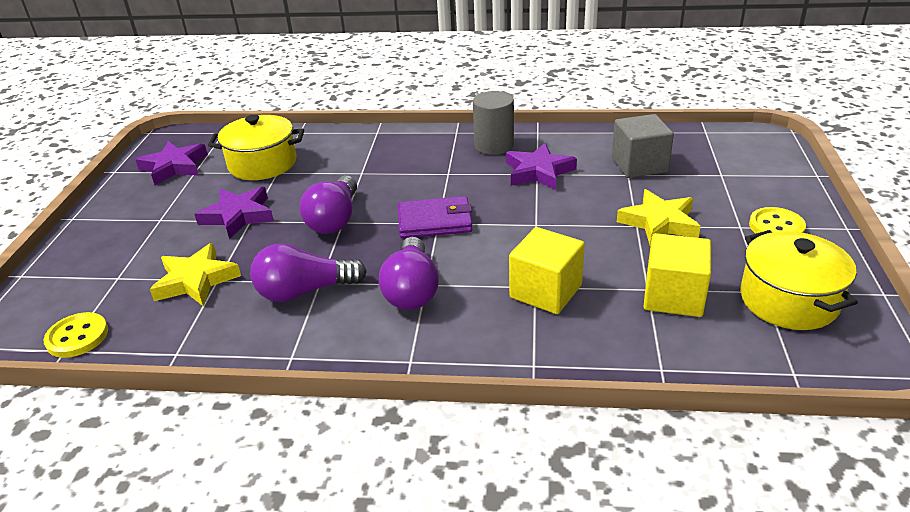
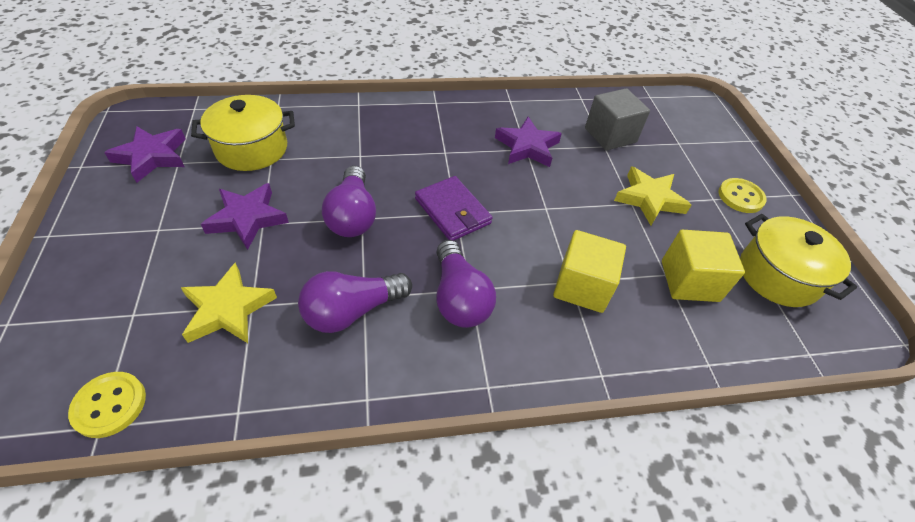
camera: 20 degrees left, 15 degrees up
purple wallet [398,196,473,238] -> purple wallet turned 75 degrees clockwise [415,176,493,241]
grey cylinder [473,91,514,155] -> none

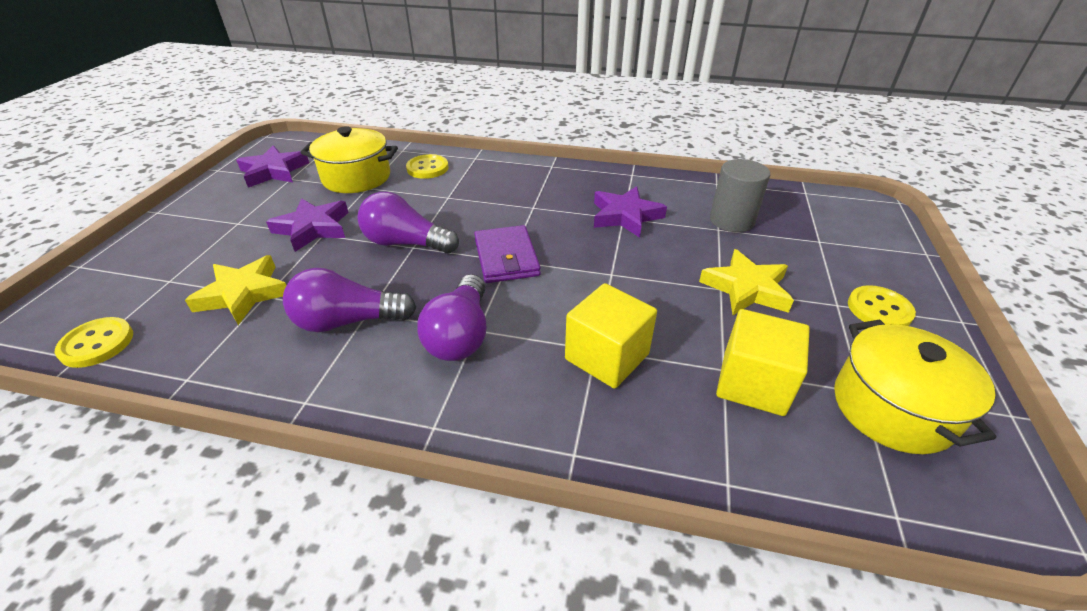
camera: 25 degrees right, 10 degrees down
purple light bulb [322,166,376,237] -> purple light bulb turned 90 degrees clockwise [357,192,459,254]
grey cube [585,88,650,150] -> grey cylinder [710,159,770,232]
none -> yellow button [406,154,449,179]

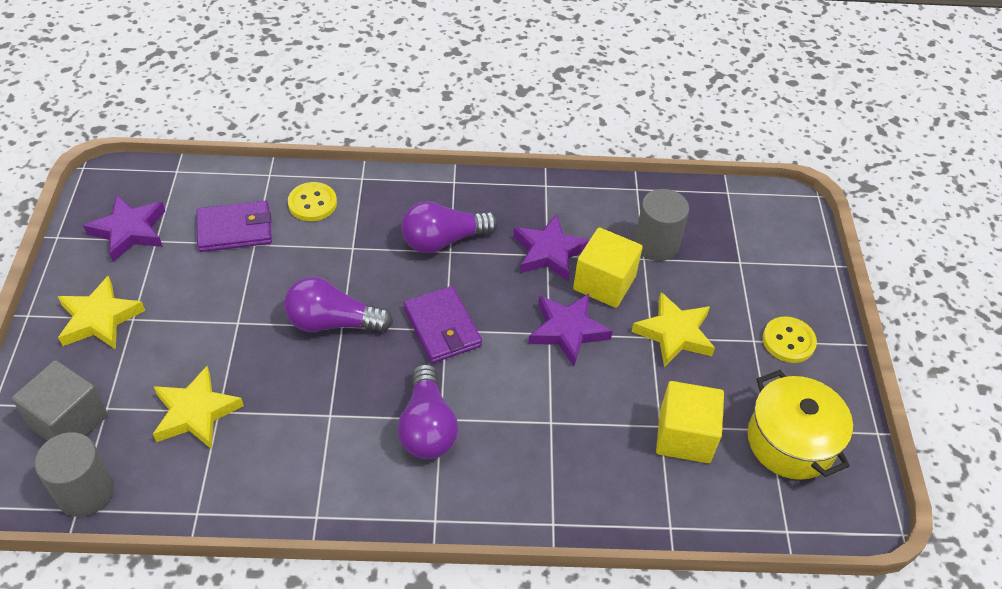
camera: 15 degrees left, 10 degrees up
yellow button [55,317,133,368] -> grey cylinder [35,432,114,517]
purple star [266,198,349,252] -> purple star moved to [528,294,613,366]
purple light bulb [283,268,416,332] -> purple light bulb moved to [401,201,498,253]
yellow pot [301,126,398,193] -> purple wallet [196,200,272,252]
yellow cube [565,283,657,389] -> yellow cube moved to [573,227,643,308]
none -> grey cube [12,360,108,441]
none -> yellow star [58,275,145,350]

